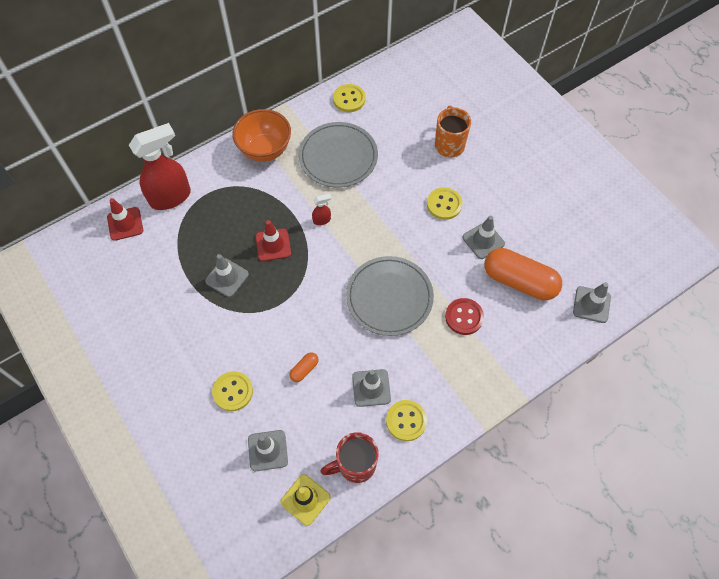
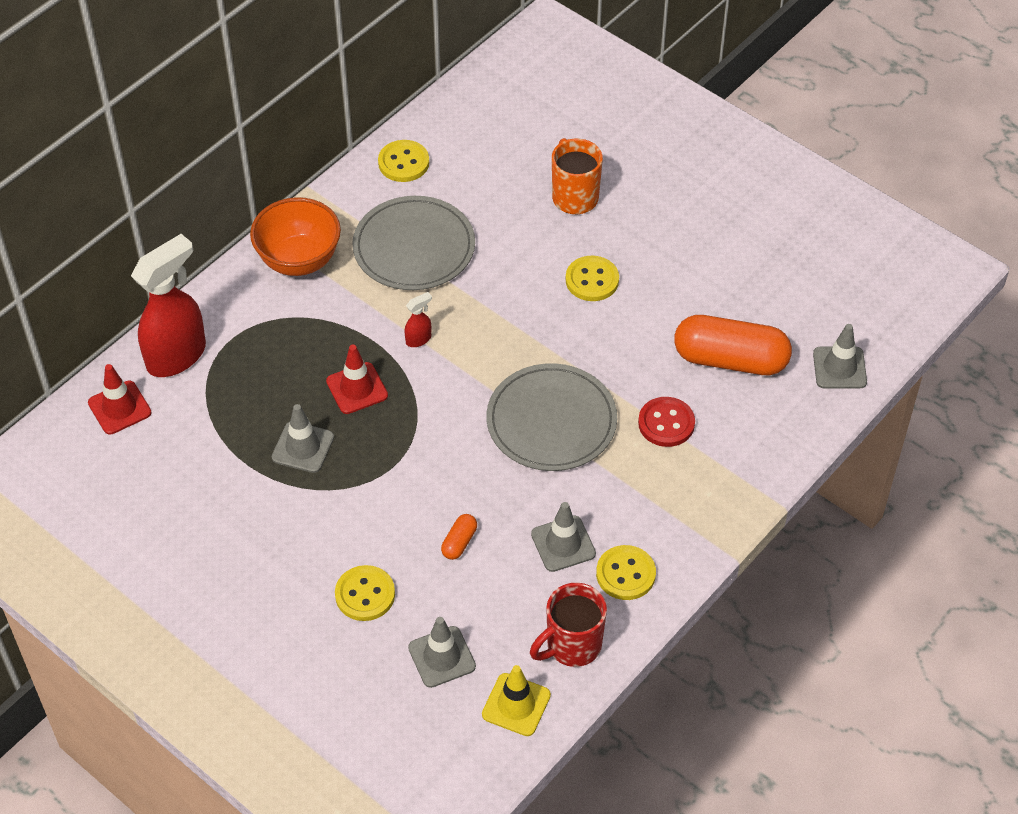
camera: 15 degrees left, 10 degrees down
grey traffic cone [463,216,505,259] -> none

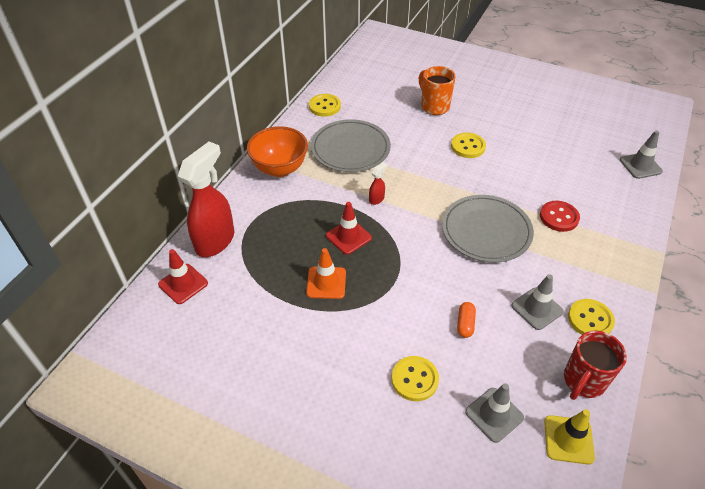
camera: 15 degrees left, 5 degrees down
grey traffic cone [272,404,334,473] -> orange traffic cone [306,248,346,299]
orange capsule [674,315,792,375] -> none

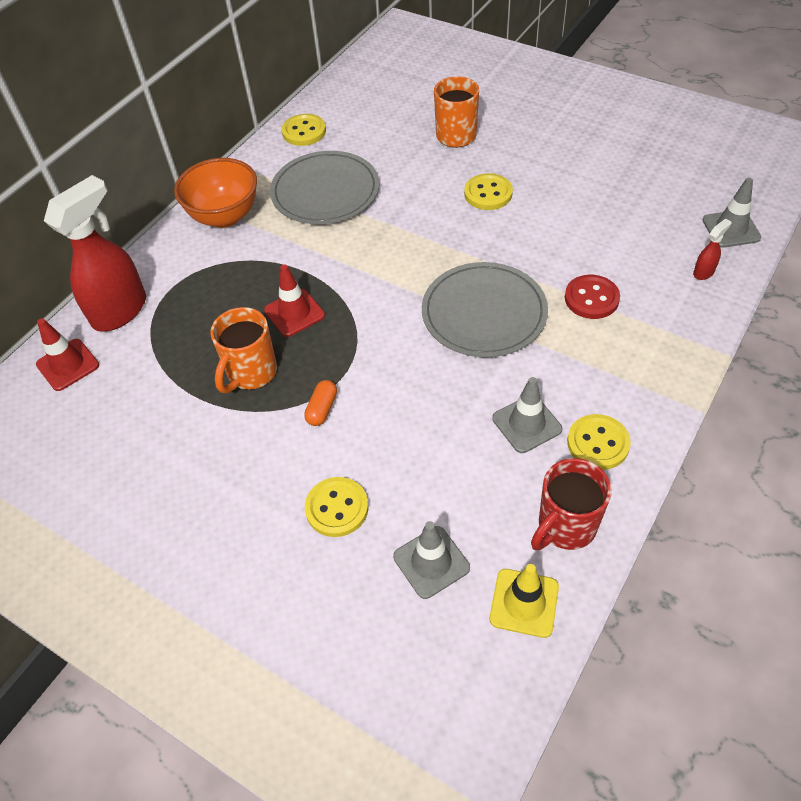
camera: 10 degrees right, 5 degrees up
orange traffic cone [306,248,346,299] -> orange mug [210,307,277,393]
red spray bottle [369,162,387,205] -> red spray bottle moved to [693,219,732,280]
orange capsule [457,302,476,338] -> orange capsule moved to [304,380,337,426]

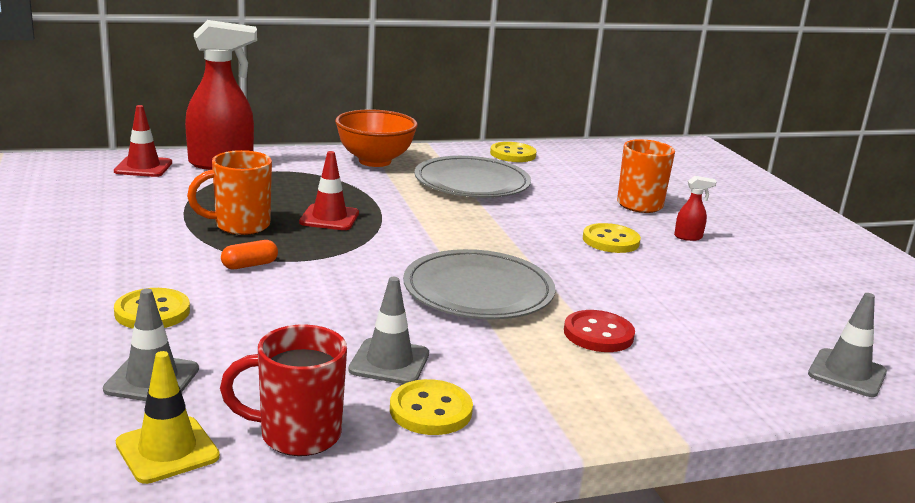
camera: 35 degrees right, 30 degrees down
red spray bottle [693,219,732,280] -> red spray bottle moved to [674,176,717,241]

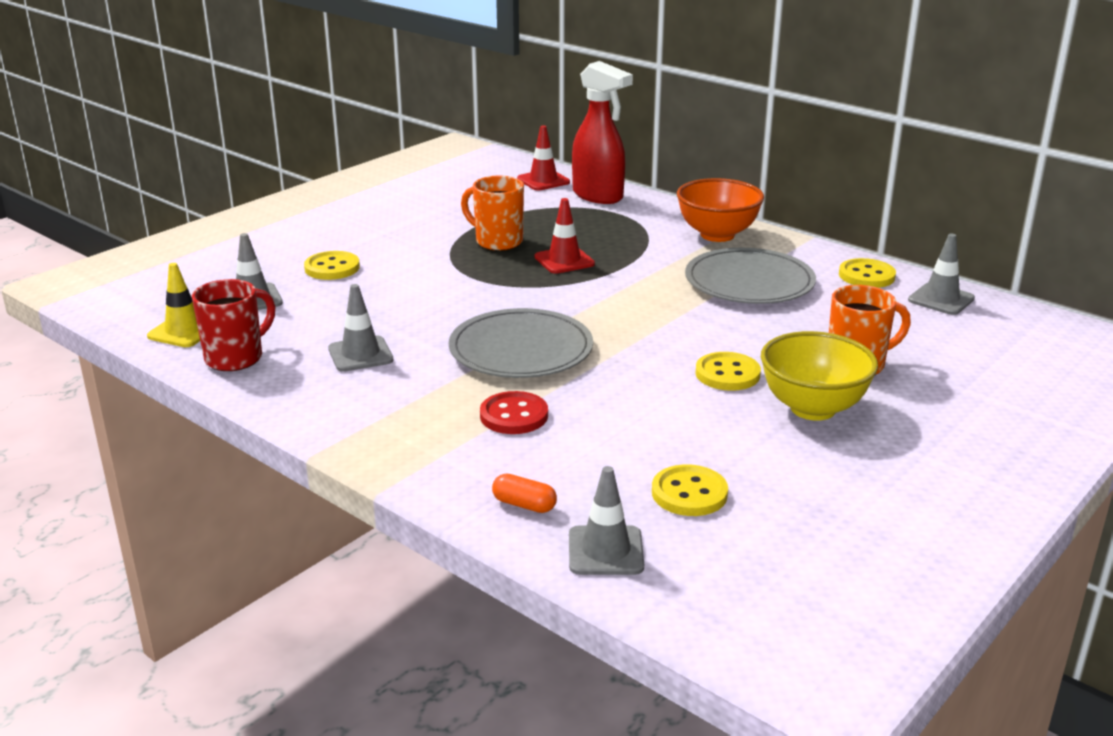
camera: 60 degrees right, 5 degrees up
red mug [220,325,347,456] -> red mug turned 75 degrees clockwise [192,279,275,371]
orange capsule [221,240,278,269] -> orange capsule moved to [492,474,557,513]
yellow button [390,379,473,435] -> yellow button moved to [652,464,728,516]
red spray bottle [674,176,717,241] -> yellow bowl [761,331,878,421]
none -> grey traffic cone [908,234,975,315]

